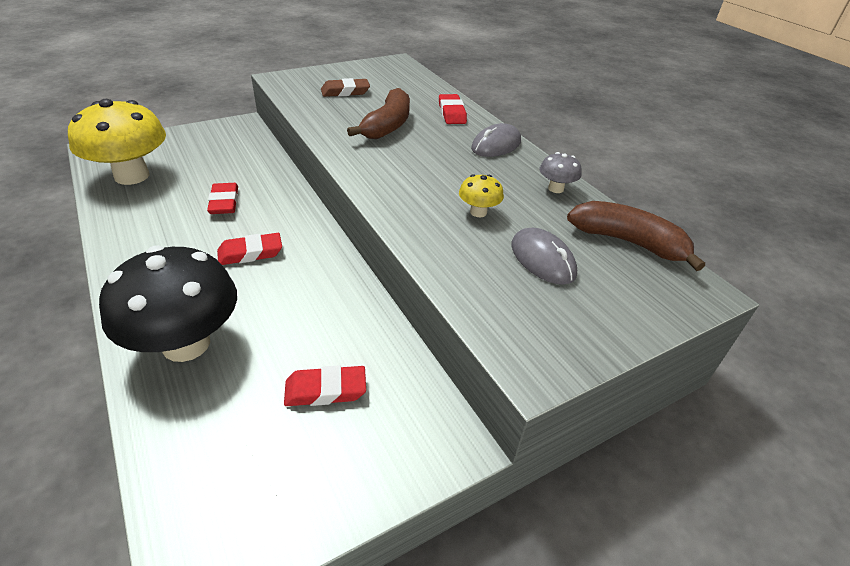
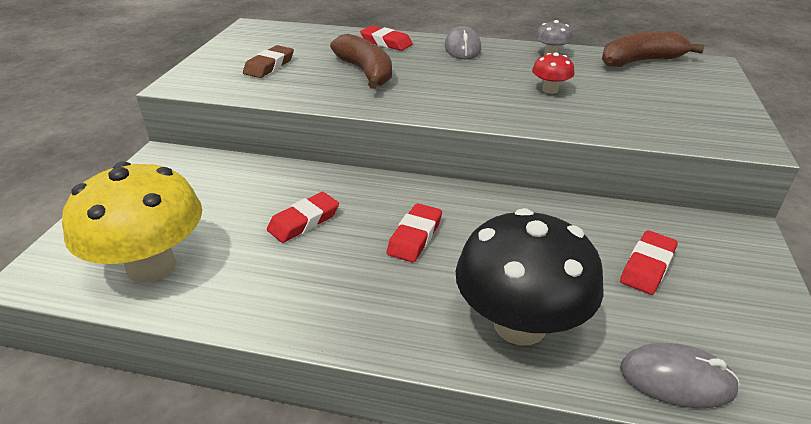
camera: 45 degrees left, 5 degrees down
red eraser [207,183,238,214] -> red eraser turned 75 degrees counterclockwise [267,192,339,243]
yellow mushroom [459,174,504,217] -> red mushroom [532,53,575,94]
grey mouse [511,228,577,285] -> grey mouse moved to [620,343,740,408]

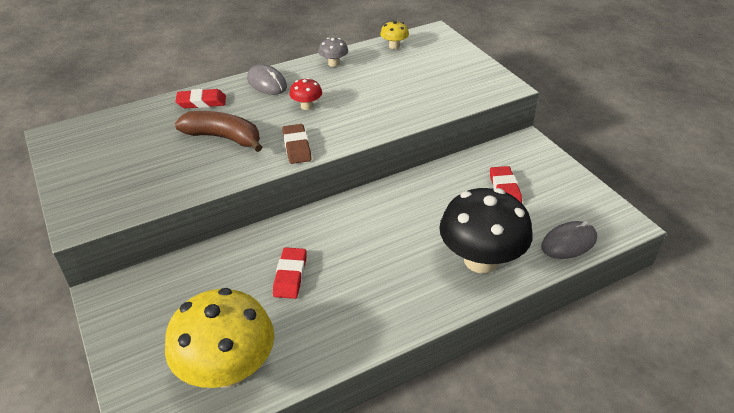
camera: 40 degrees left, 5 degrees up
brown eraser [243,45,294,78] -> brown eraser moved to [282,124,312,164]
red eraser [387,203,442,262] -> none
red mushroom [532,53,575,94] -> red mushroom moved to [290,78,322,110]
brown banana [602,31,704,67] -> yellow mushroom [380,20,409,49]

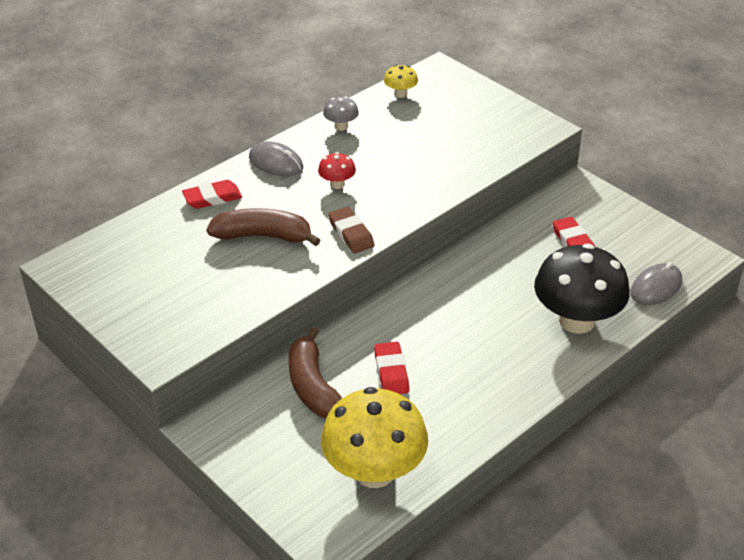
camera: 15 degrees left, 0 degrees up
none -> brown banana [289,327,342,418]

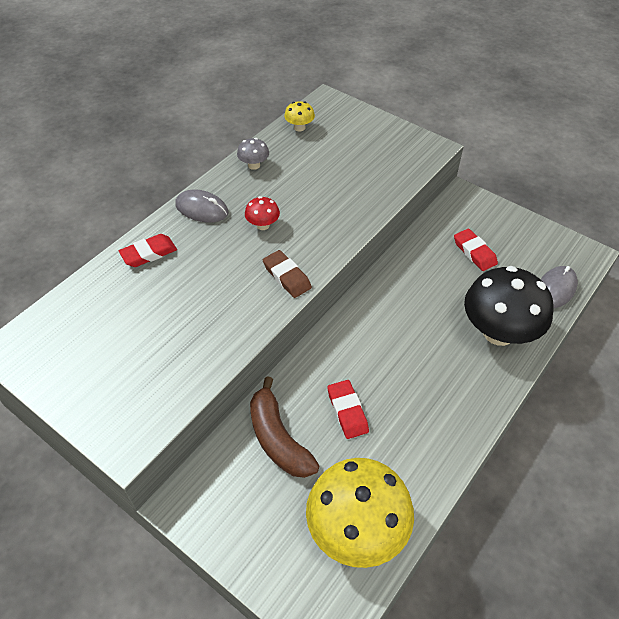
camera: 10 degrees left, 10 degrees up
brown banana [206,208,320,246] -> none

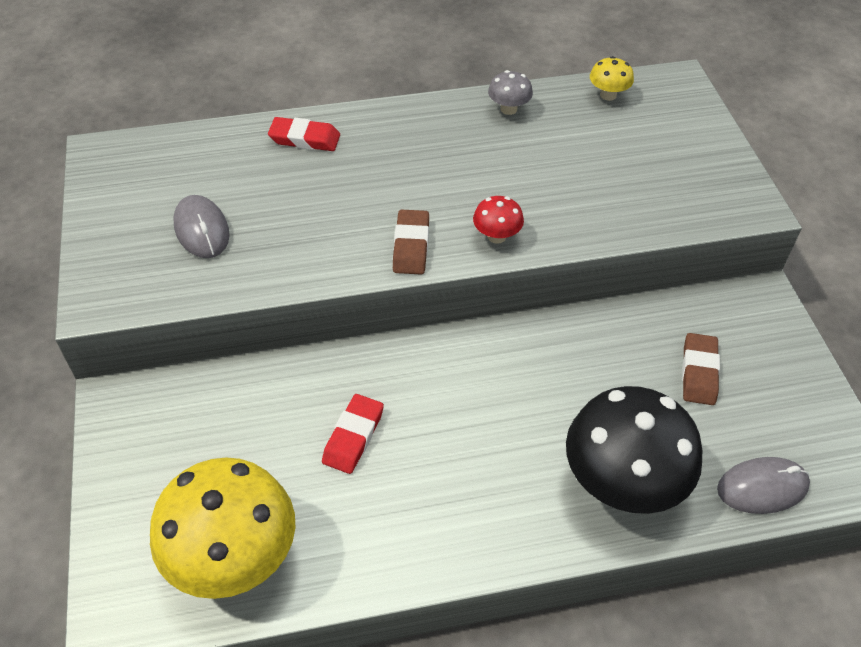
camera: 40 degrees right, 0 degrees up
grey mouse [175,189,228,223] -> grey mouse moved to [173,195,230,258]
red mushroom [245,196,280,230] -> red mushroom moved to [473,196,524,244]
brown banana [250,377,320,478] -> none
red eraser [454,229,498,271] -> brown eraser [682,333,720,405]

